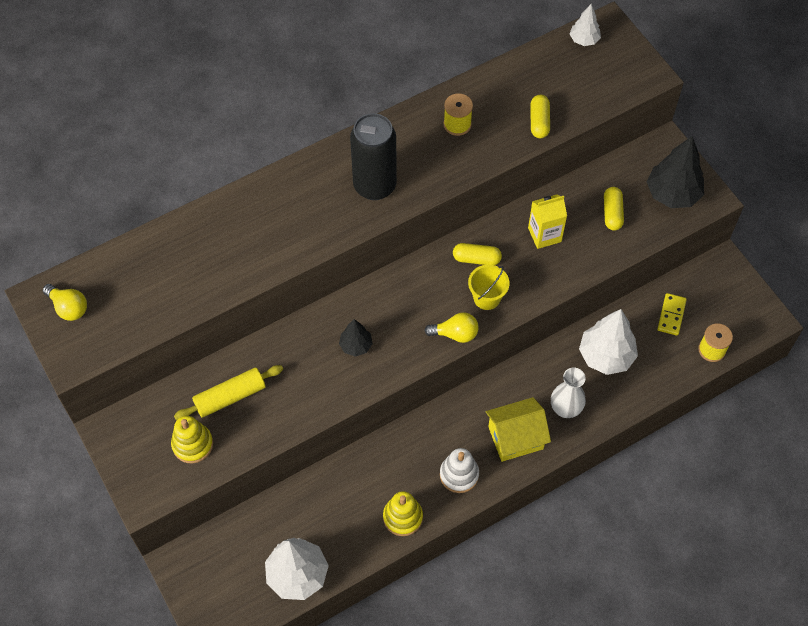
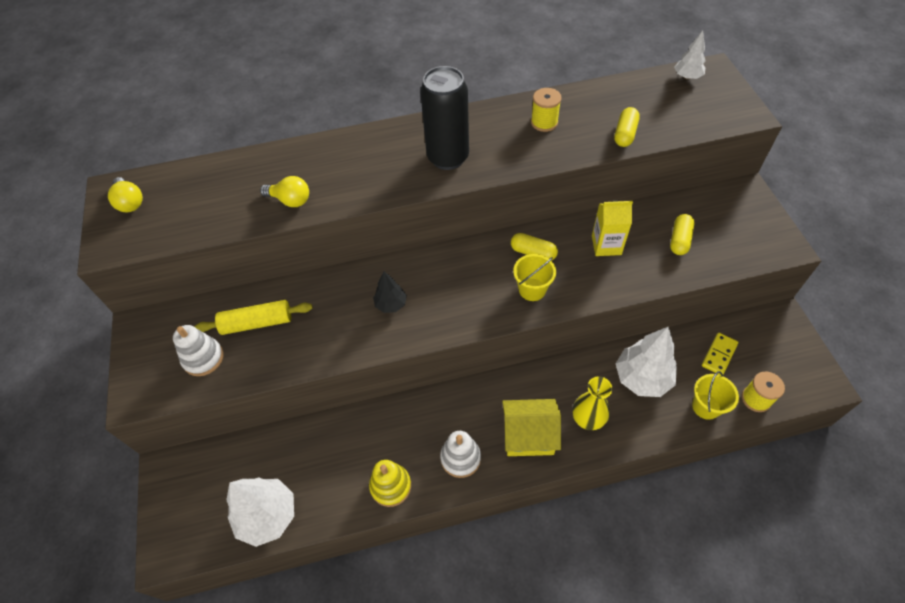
camera: 20 degrees right, 5 degrees down
yellow stacking toy [171,416,213,463] -> white stacking toy [173,325,224,376]
yellow light bulb [424,312,479,343] -> yellow light bulb moved to [260,176,309,207]
white vase [551,368,586,418] -> yellow vase [573,376,612,430]
black tree [647,136,704,208] -> none
none -> yellow bucket [692,371,739,420]

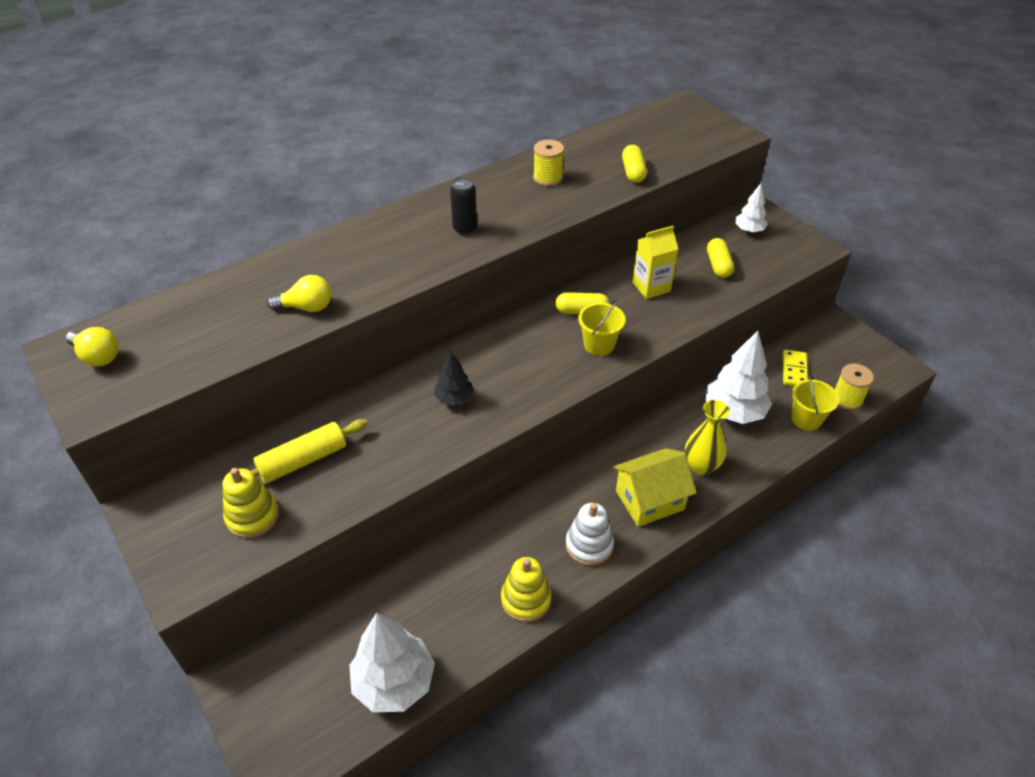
camera: 25 degrees left, 10 degrees down
white stacking toy [173,325,224,376] -> yellow stacking toy [222,468,279,538]
black can [420,66,469,170] -> black can [450,177,477,235], size x0.51
white tree [674,31,706,80] -> white tree moved to [735,183,768,233]

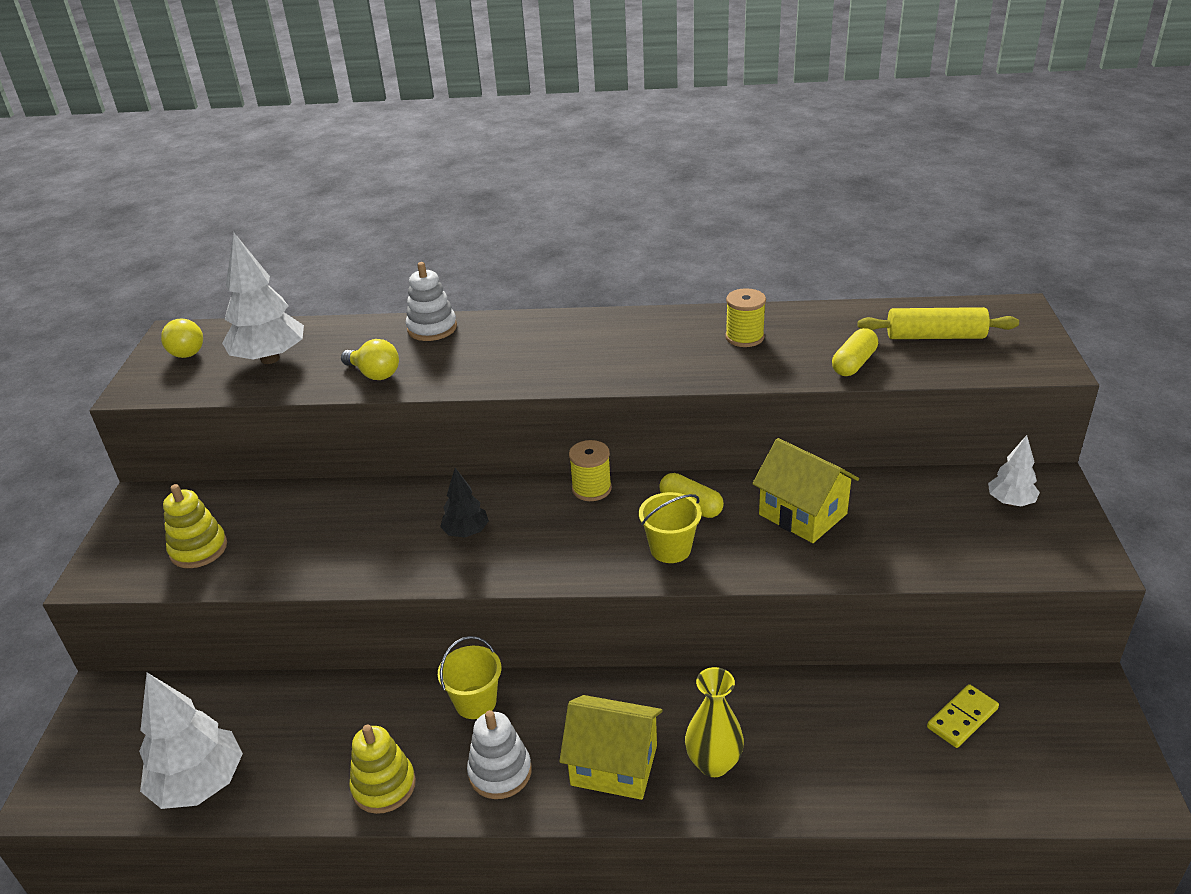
camera: 40 degrees right, 10 degrees down
yellow rolling pin [251,419,368,484] -> yellow rolling pin moved to [857,307,1019,339]
black can [450,177,477,235] -> none
yellow carton [633,226,678,299] -> yellow house [752,438,859,543]
white tree [706,330,772,424] -> white tree moved to [222,233,304,364]
yellow capsule [707,238,734,278] -> none
yellow bucket [792,373,839,431] -> yellow bucket moved to [438,636,501,719]
yellow spool [834,364,874,410] -> yellow spool moved to [569,440,612,501]
none -> white stacking toy [406,262,457,341]

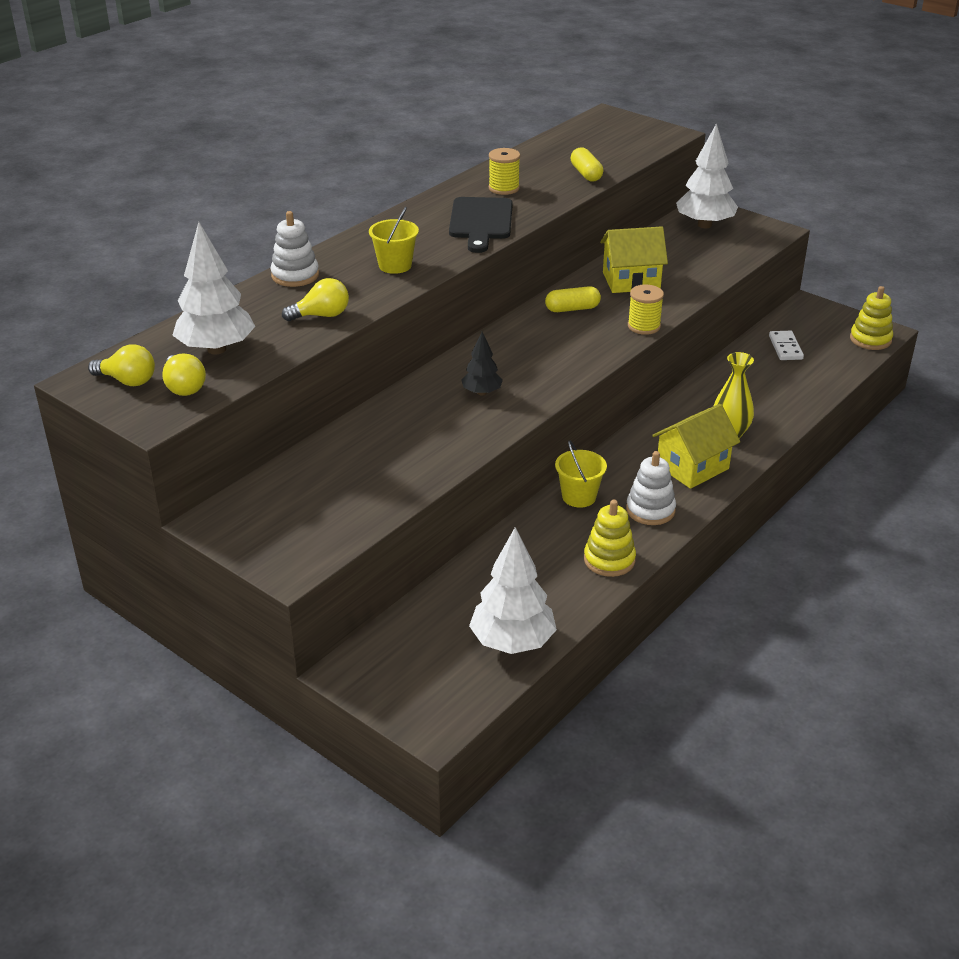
camera: 55 degrees left, 0 degrees up
yellow stacking toy [163,484,227,568] -> yellow stacking toy moved to [850,286,893,350]
yellow spool [569,440,612,501] -> yellow spool moved to [628,285,664,335]
yellow bucket [639,492,702,563] -> yellow bucket moved to [369,207,419,274]
yellow rolling pin [857,307,1019,339] -> none
yellow domino [927,684,999,748] -> white domino [769,331,804,360]
white tree [988,435,1040,506] -> white tree [676,123,738,228], size x1.82
none -> yellow light bulb [162,354,206,396]
none -> black cutting board [449,197,513,253]

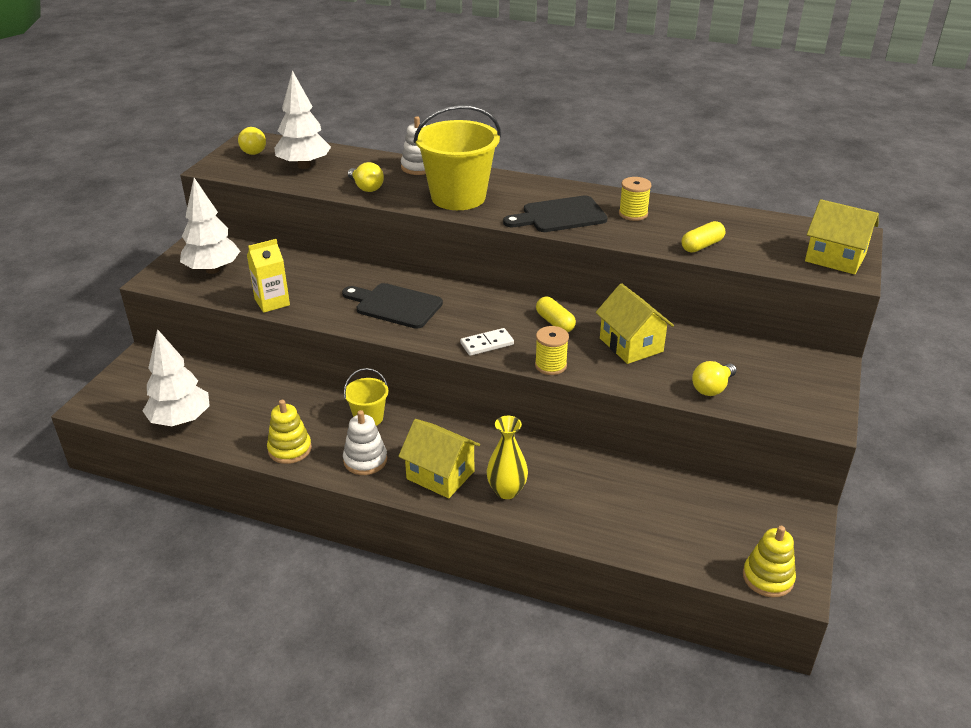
camera: 70 degrees right, 0 degrees up
yellow light bulb [162,354,206,396] -> yellow light bulb moved to [692,361,737,396]
yellow bucket [369,207,419,274] -> yellow bucket [414,105,501,210], size x2.03
black tree [462,332,503,396] -> black cutting board [342,283,443,329]
white tree [676,123,738,228] -> white tree moved to [180,178,240,274]
white domino [769,331,804,360] -> white domino moved to [460,328,514,356]
none -> yellow carton [247,239,290,313]
none -> yellow house [805,199,879,274]

